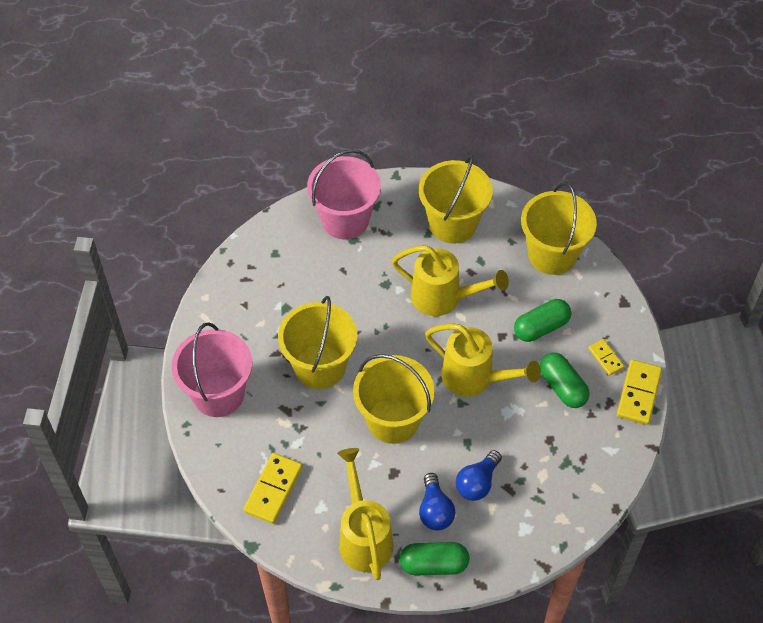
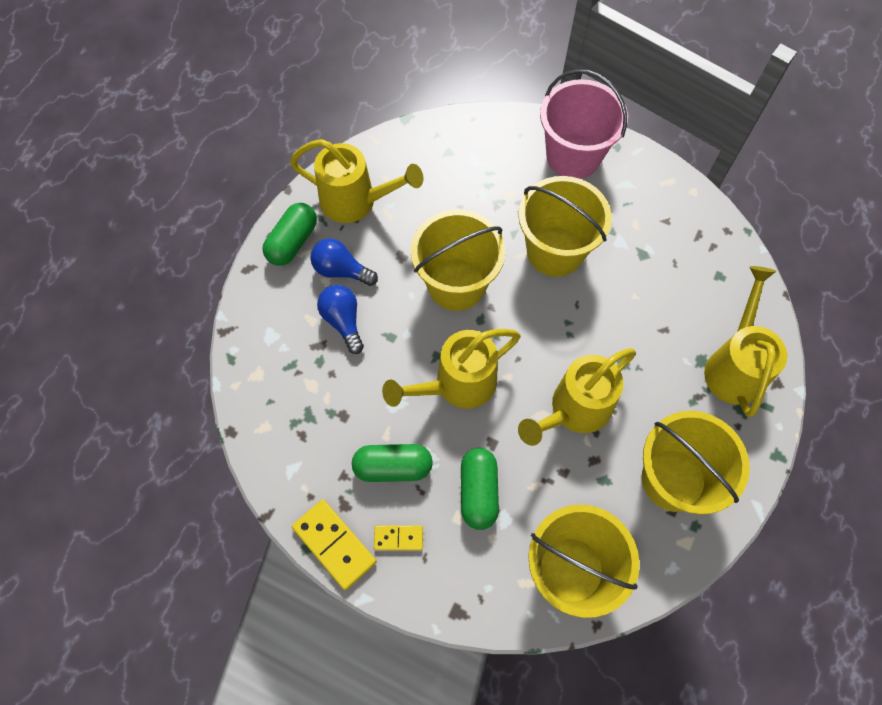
camera: 120 degrees right, 10 degrees up
yellow domino [243,453,303,524] -> none
pink bucket [307,149,381,239] -> yellow watering can [704,266,787,417]

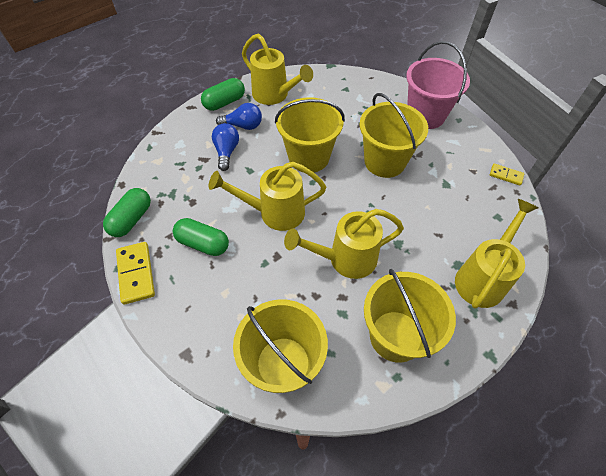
camera: 25 degrees right, 10 degrees down
blue light bulb [310,238,378,286] -> blue light bulb turned 135 degrees clockwise [216,103,262,130]
yellow domino [374,525,423,551] -> yellow domino moved to [490,163,524,185]
green capsule [461,448,499,530] -> green capsule moved to [103,188,151,237]

